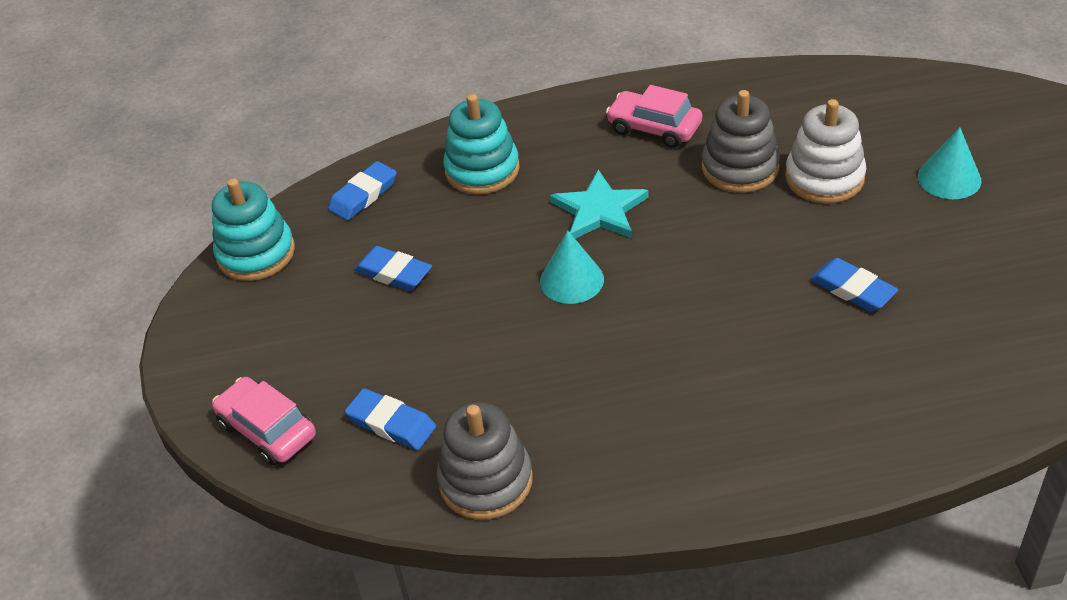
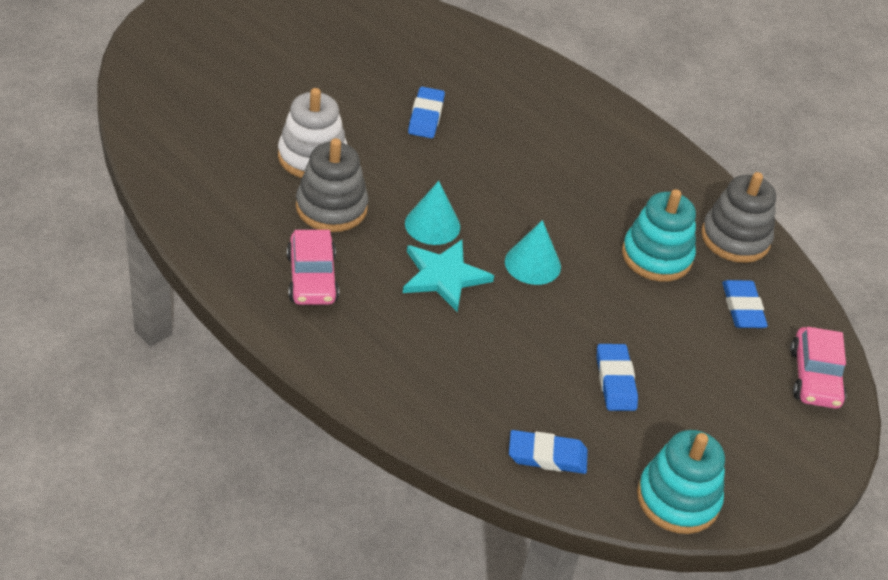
camera: 135 degrees left, 0 degrees up
turquoise stacking toy [443,94,520,194] -> turquoise stacking toy moved to [622,189,696,282]
turquoise cone [918,127,981,199] -> turquoise cone moved to [405,181,460,245]

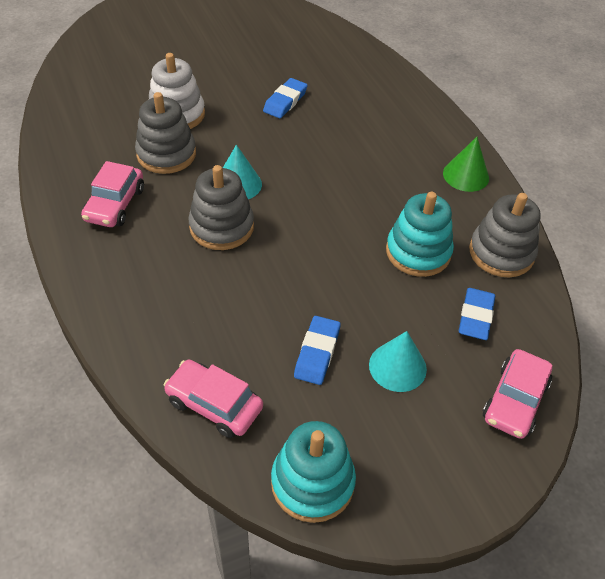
camera: 25 degrees right, 5 degrees up
turquoise star [403,240,494,312] -> grey stacking toy [188,165,254,250]
turquoise cone [505,220,561,285] -> turquoise cone moved to [369,331,427,392]
blue eraser [509,430,588,474] -> pink car [163,360,263,438]
none -> green cone [443,137,489,192]

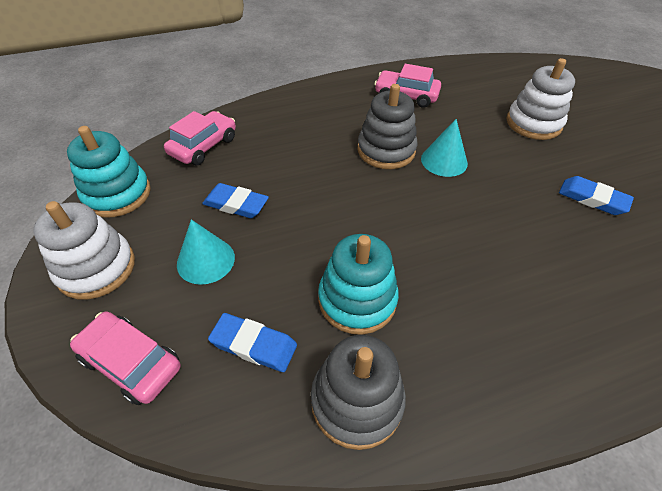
camera: 95 degrees right, 0 degrees up
grey stacking toy [135,92,196,174] -> none
green cone [443,137,489,192] -> none
none -> white stacking toy [33,201,135,300]

